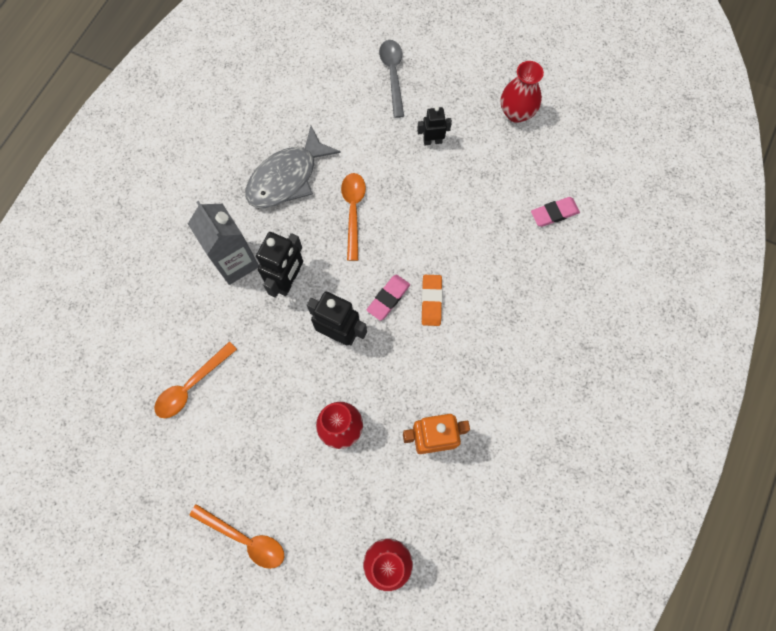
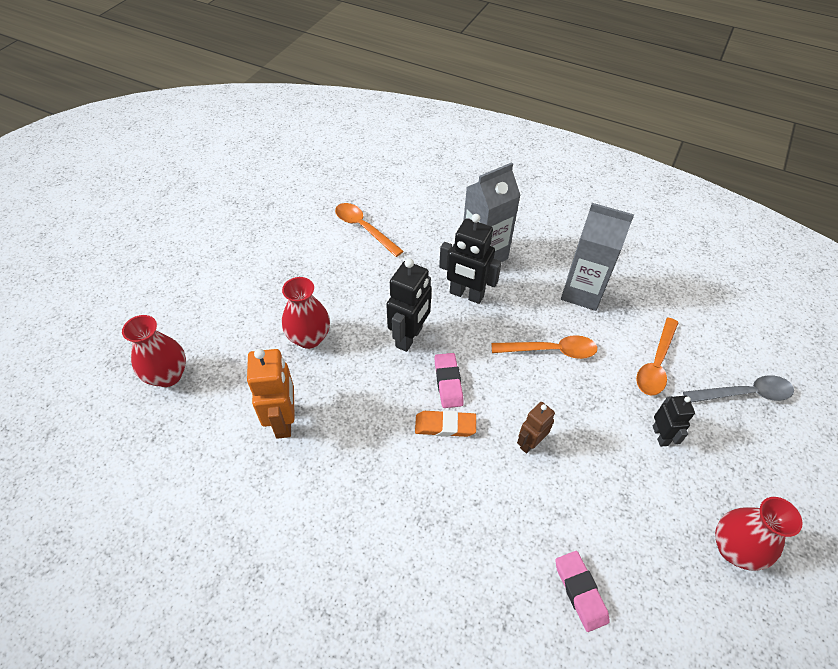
camera: 90 degrees right, 20 degrees down
orange spoon [189,504,284,569] -> orange spoon moved to [636,318,679,395]
grey fish [245,126,341,208] -> grey carton [561,203,634,311]
pink eraser [367,275,410,321] -> pink eraser turned 45 degrees clockwise [434,353,464,408]
none -> brown robot [517,402,555,453]

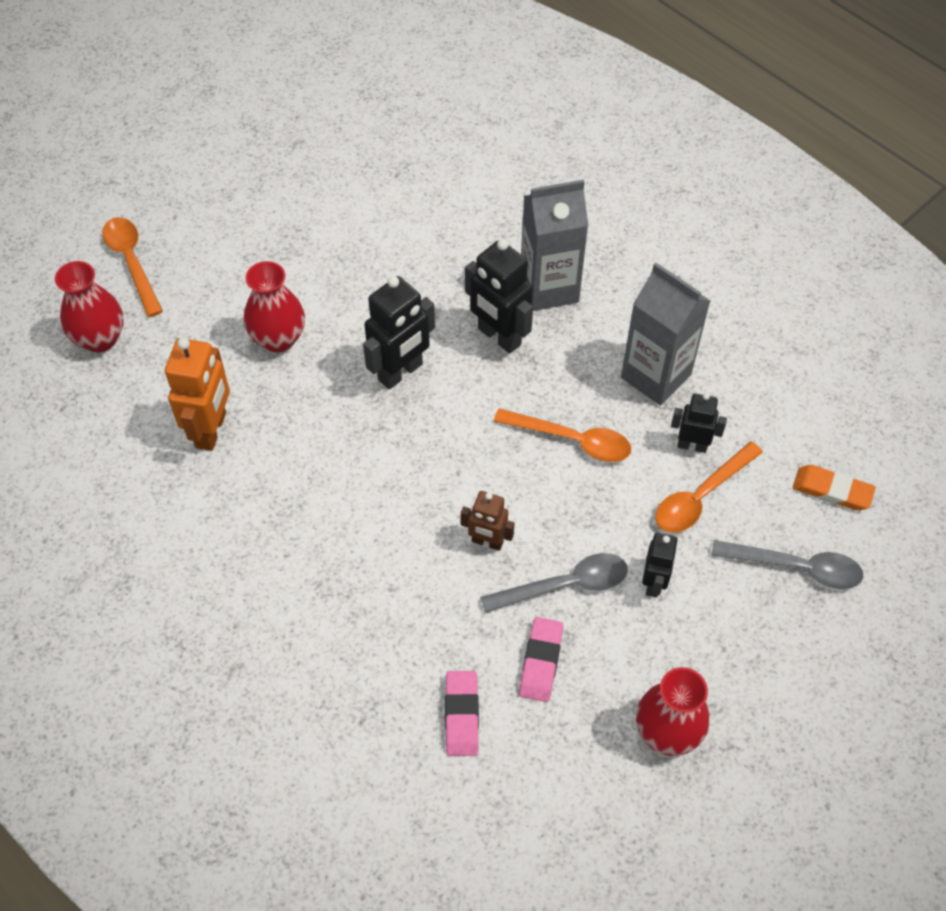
camera: 20 degrees right, 5 degrees up
orange spoon [335,203,403,257] -> orange spoon moved to [102,217,163,317]
orange eraser [415,410,476,437] -> orange eraser moved to [793,465,876,511]
pink eraser [434,353,464,408] -> pink eraser moved to [519,617,563,702]
brown robot [517,402,555,453] -> brown robot turned 135 degrees counterclockwise [461,491,515,551]
none -> grey spoon [480,553,628,613]
none -> black robot [671,393,727,453]

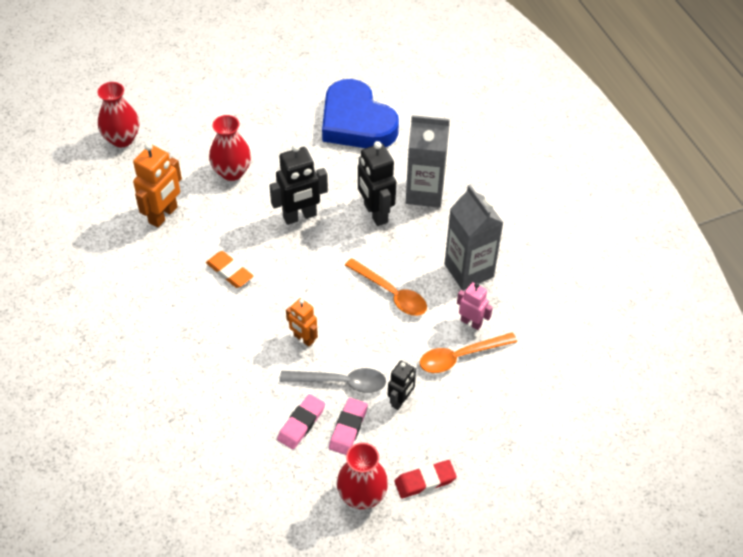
camera: 20 degrees right, 5 degrees down
orange spoon [102,217,163,317] -> none
pink eraser [445,671,479,756] -> pink eraser moved to [329,398,368,455]
brown robot [461,491,515,551] -> orange robot [286,298,318,347]
black robot [671,393,727,453] -> pink robot [457,282,493,330]
grey spoon [711,540,864,589] -> none
orange eraser [793,465,876,511] -> orange eraser moved to [206,251,253,288]
none -> blue heart [322,79,399,148]
none -> red eraser [394,460,457,498]

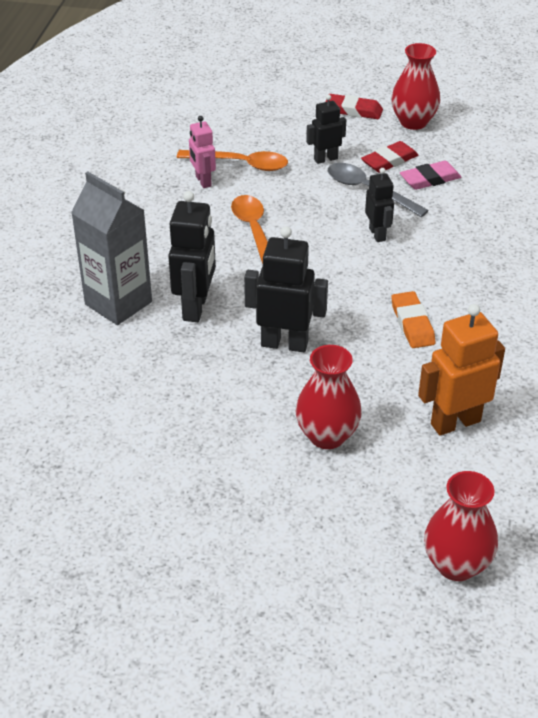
camera: 145 degrees left, 10 degrees down
orange robot [286,298,318,347] -> black robot [365,168,394,242]
blue heart [322,79,399,148] -> none
pink eraser [329,398,368,455] -> red eraser [361,141,418,173]
grey carton [445,185,503,290] -> none

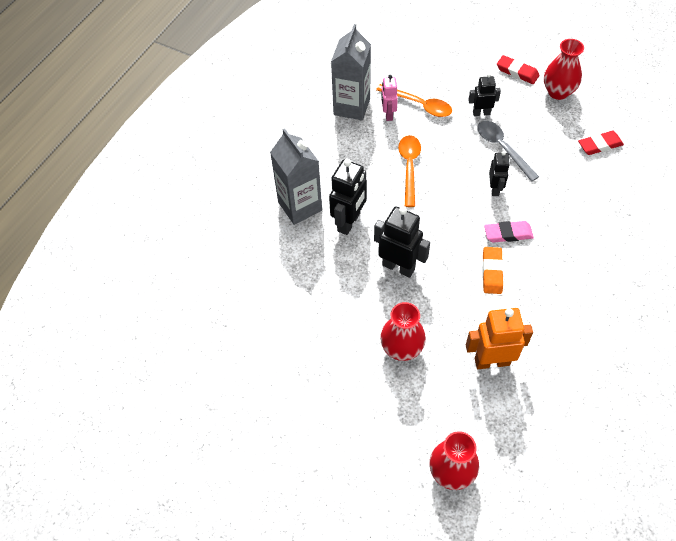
camera: 20 degrees right, 15 degrees up
red eraser [361,141,418,173] -> red eraser moved to [578,131,624,155]
pink eraser [400,161,461,190] -> pink eraser moved to [484,221,534,243]
none -> grey carton [331,24,371,120]

